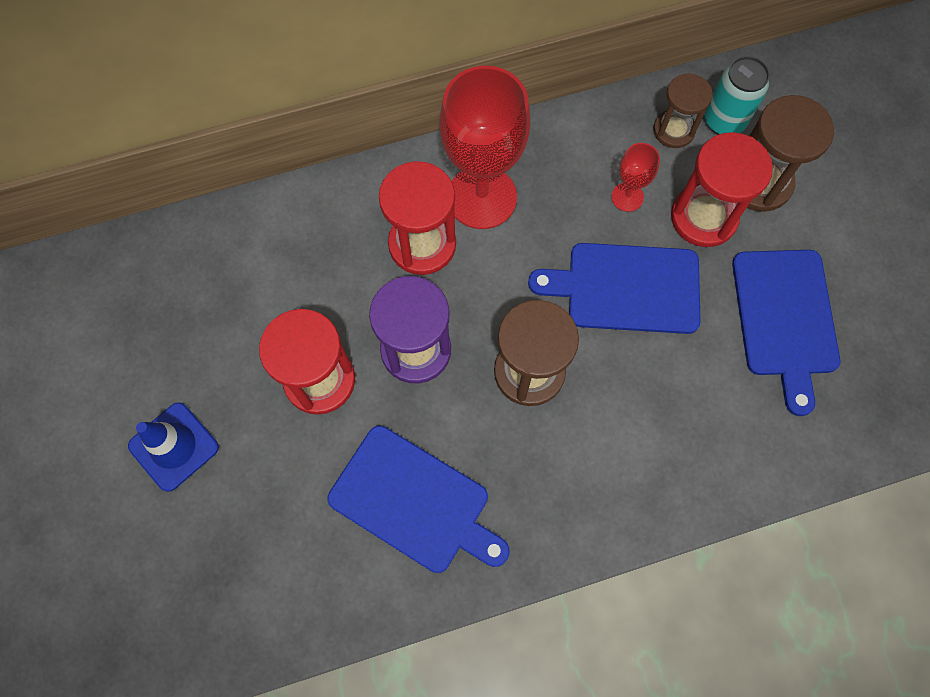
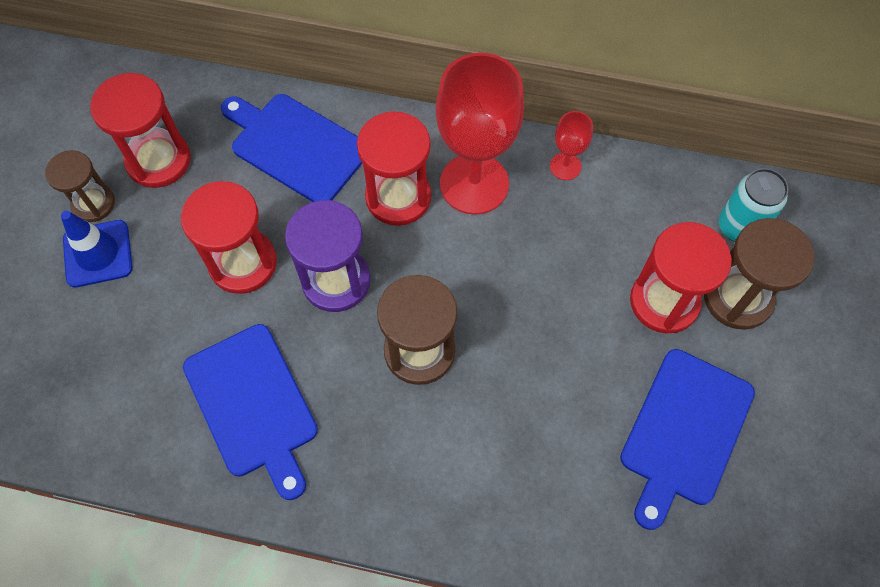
camera: 30 degrees right, 5 degrees down
blue cutting board [528,243,701,334] -> blue cutting board moved to [221,94,362,202]
red goblet [611,143,660,212] -> red goblet moved to [550,111,593,180]
brown hourglass [653,73,713,148] -> brown hourglass moved to [45,150,115,222]
none -> red hourglass [90,73,191,188]

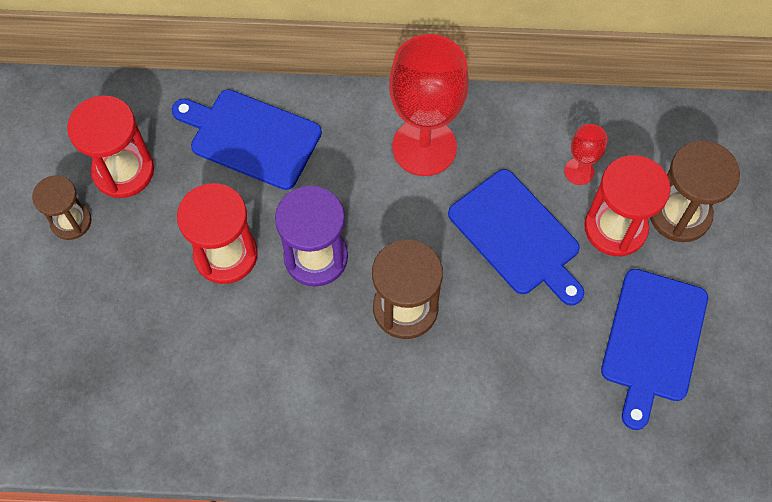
camera: 10 degrees left, 0 degrees up
blue traffic cone [61,211,133,288] -> none
blue cutting board [183,324,318,500] -> blue cutting board moved to [448,169,584,306]
red hourglass [357,111,431,226] -> none
red goblet [550,111,593,180] -> red goblet moved to [564,124,607,185]
turquoise can [719,168,789,242] -> none

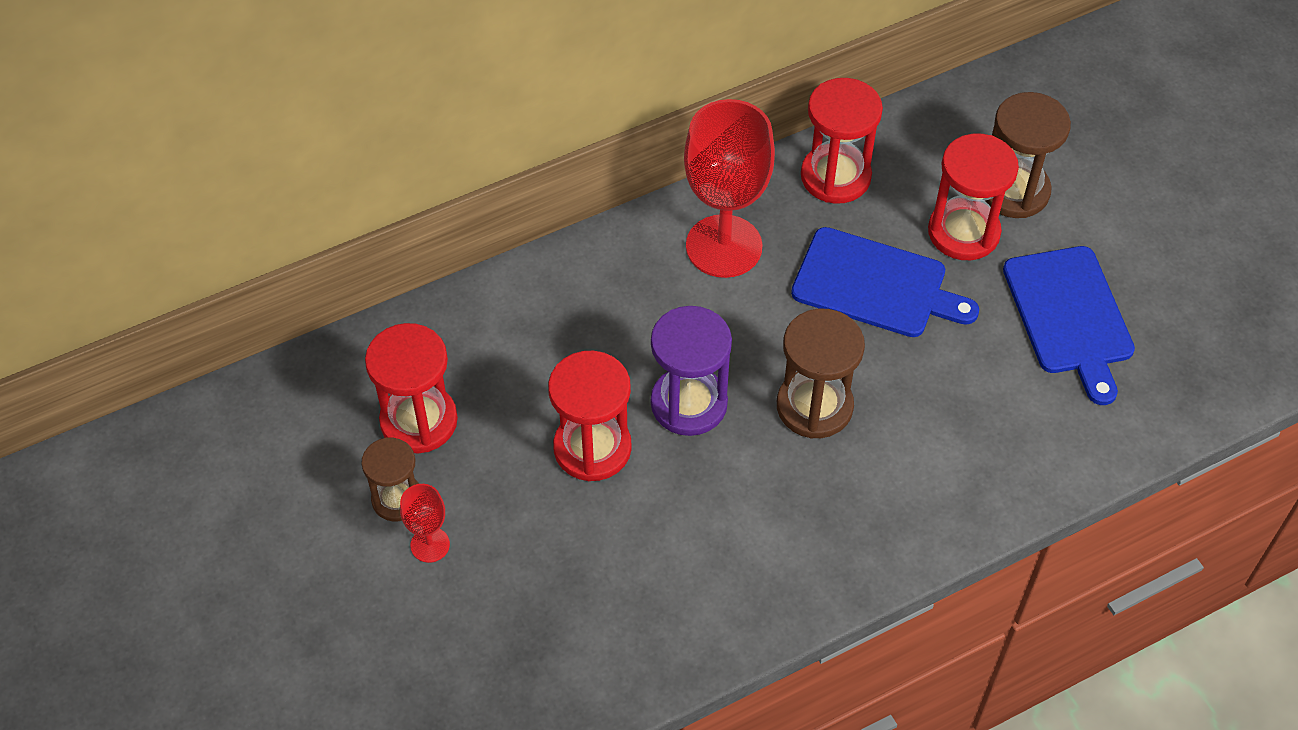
camera: 30 degrees left, 10 degrees down
blue cutting board [172,89,322,190] -> none
red goblet [564,124,607,185] -> red goblet moved to [400,484,450,563]
none -> red hourglass [801,78,883,204]

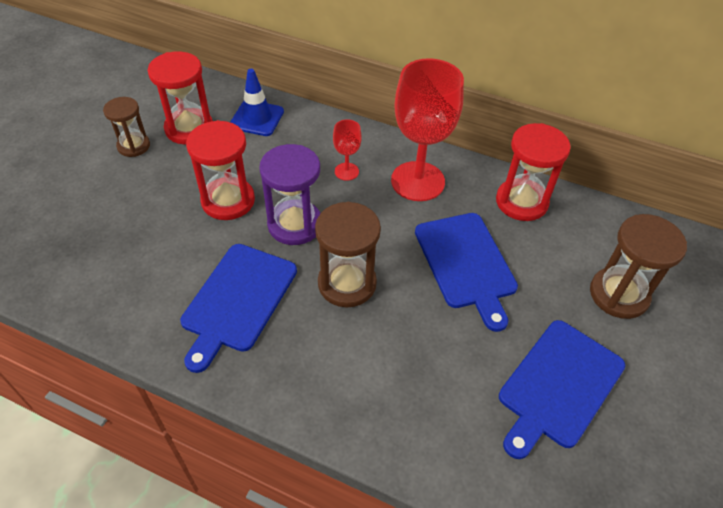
camera: 50 degrees right, 5 degrees down
red goblet [400,484,450,563] -> red goblet moved to [333,119,362,181]
red hourglass [928,134,1019,260] -> none
none -> blue cutting board [180,244,297,373]
none -> blue traffic cone [230,69,284,136]

